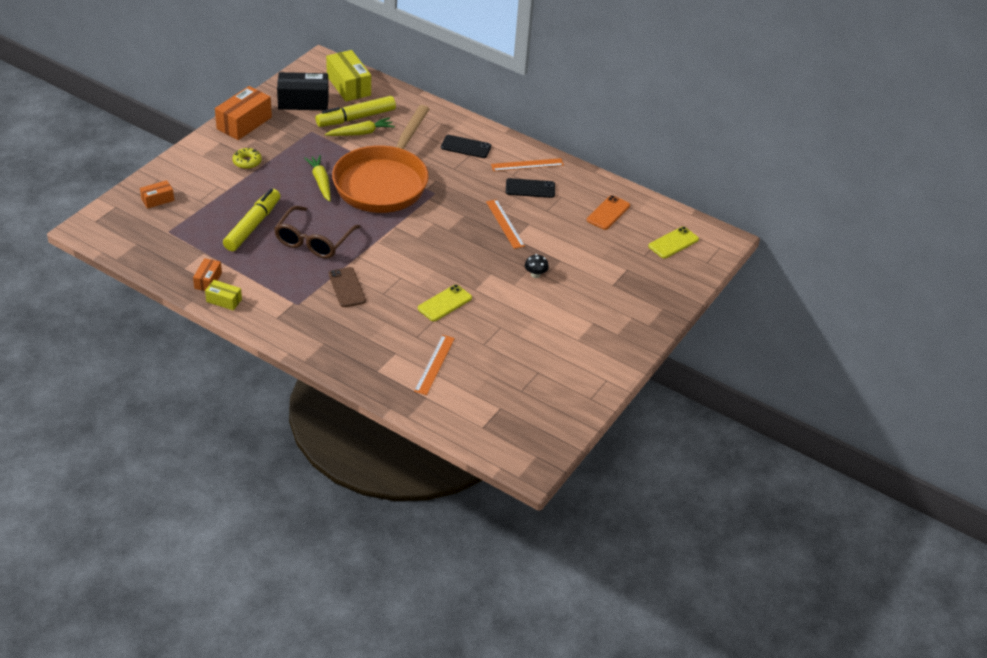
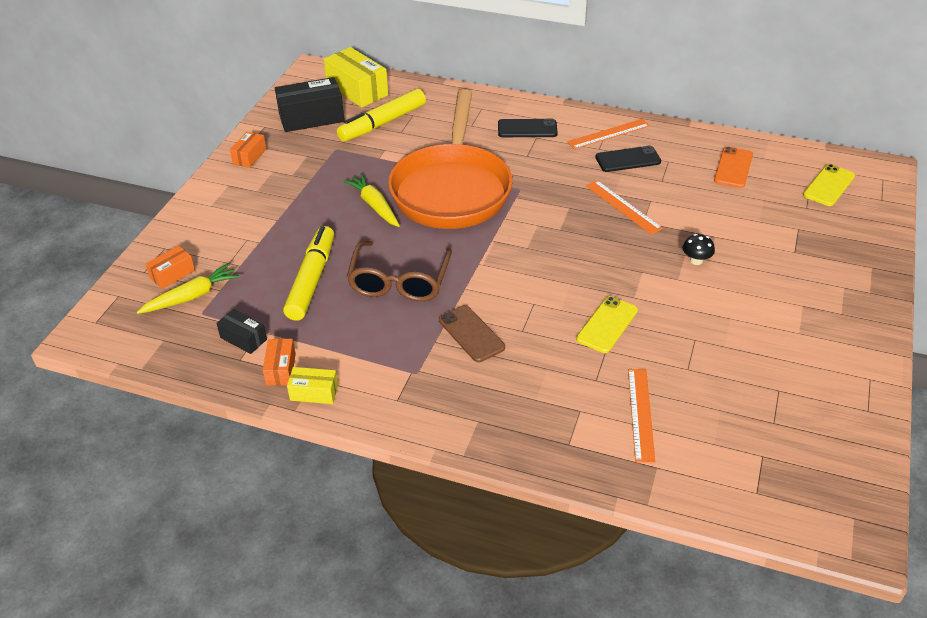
camera: 10 degrees left, 0 degrees up
orange box [215,86,272,140] -> orange box [230,132,266,168], size x0.53
yellow donut [232,148,262,169] -> none
yellow carrot [325,117,395,136] -> yellow carrot moved to [137,263,240,314]
none -> black box [216,309,267,354]

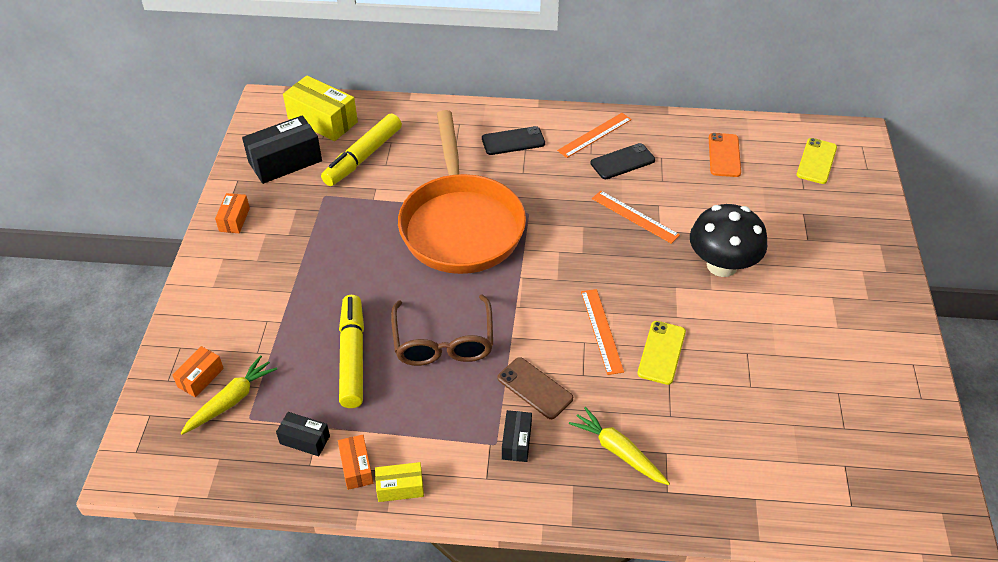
camera: 15 degrees left, 5 degrees up
yellow carrot [343,173,400,227] -> yellow carrot moved to [569,407,670,485]
orange ruler [628,369,655,463] -> orange ruler moved to [581,289,624,375]
black mushroom [683,234,715,265] -> black mushroom [690,204,767,277], size x2.43
none -> black box [502,410,532,462]

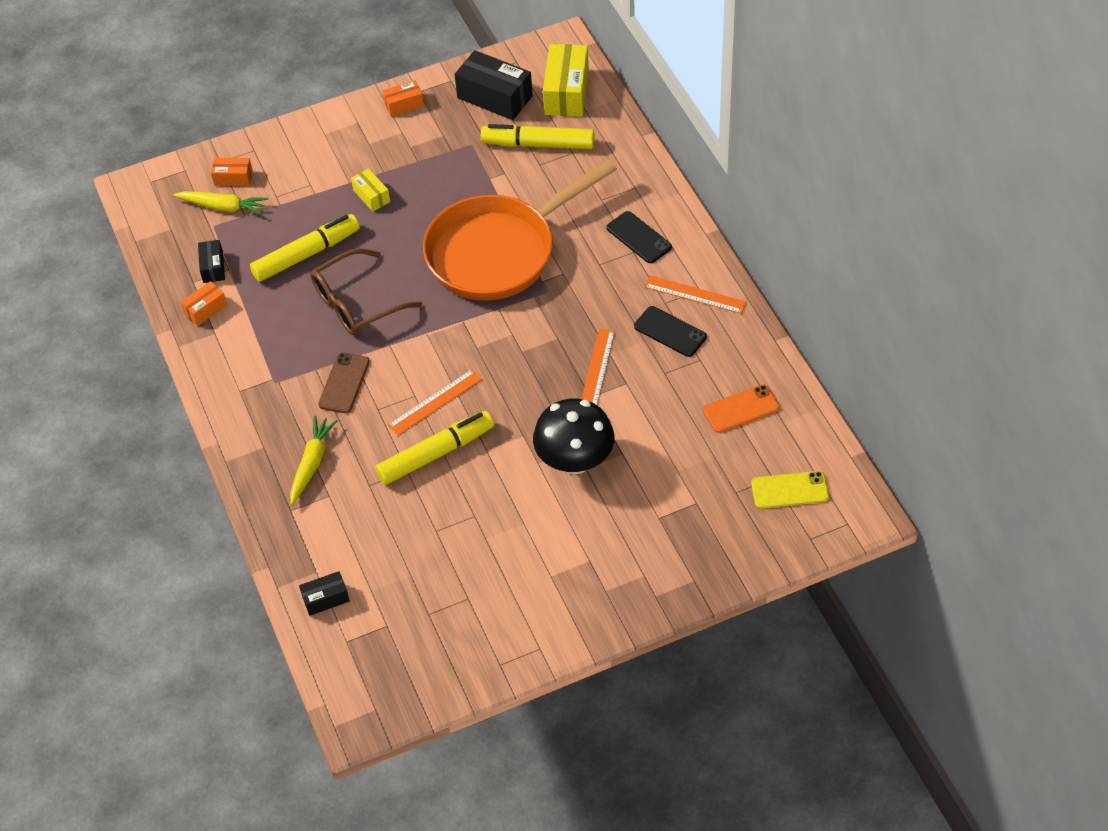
camera: 65 degrees right, 5 degrees up
yellow box [375,462,424,502] -> yellow box moved to [351,168,390,212]
black box [502,410,532,462] -> black box moved to [299,571,350,616]
yellow phone [637,321,686,385] -> yellow marker [375,411,494,485]

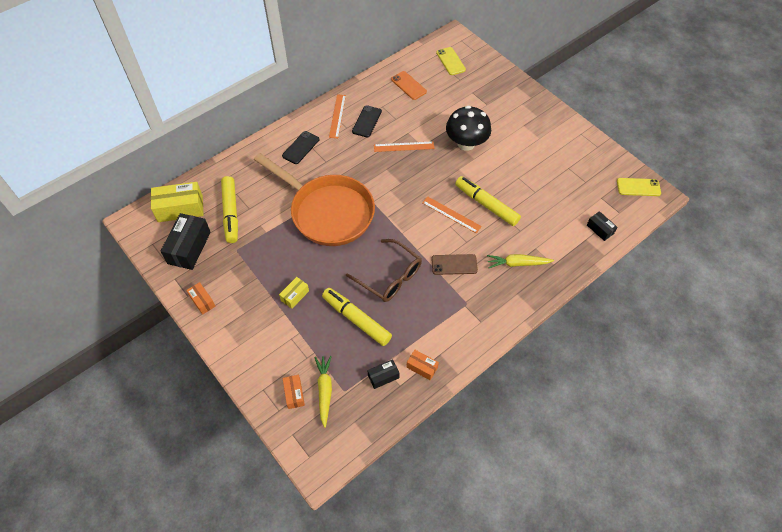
camera: 110 degrees left, 5 degrees up
none -> yellow phone [617,178,661,196]

